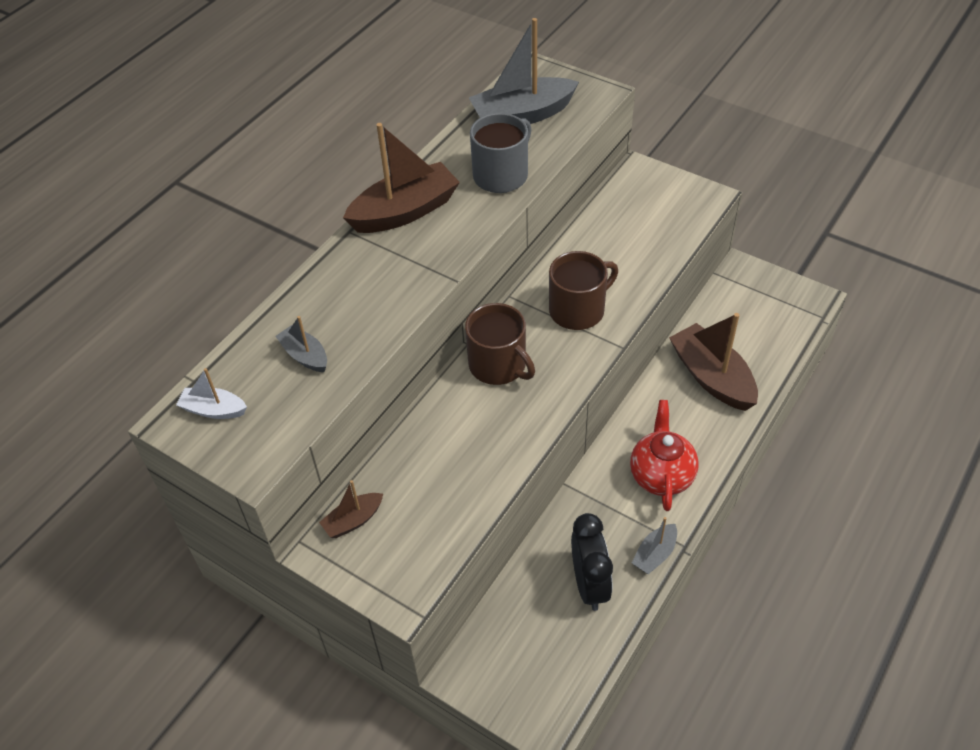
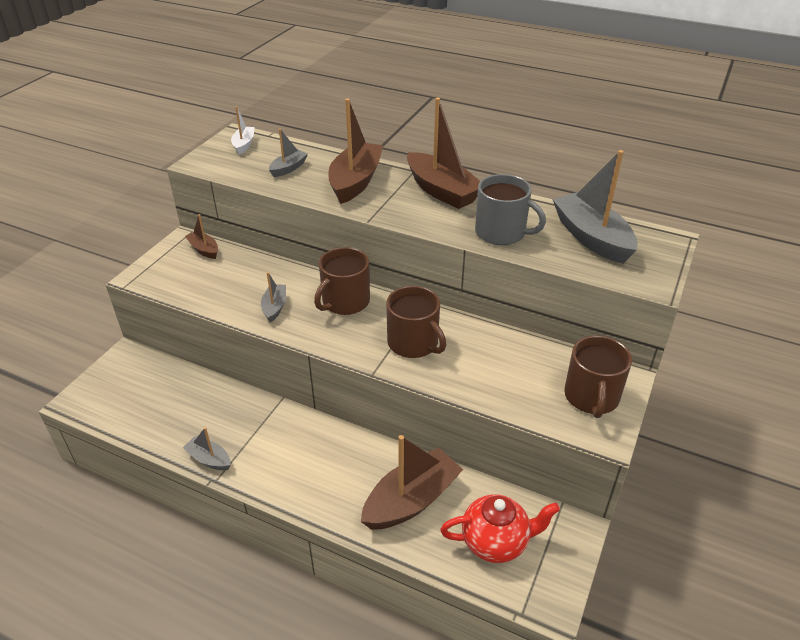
camera: 80 degrees right, 10 degrees down
black clock [571,513,613,611] -> none
red teapot [630,400,699,511] -> red teapot moved to [440,494,560,563]
none -> grey boat [261,272,286,323]
none -> brown boat [328,98,383,204]
none -> brown mug [564,336,632,418]

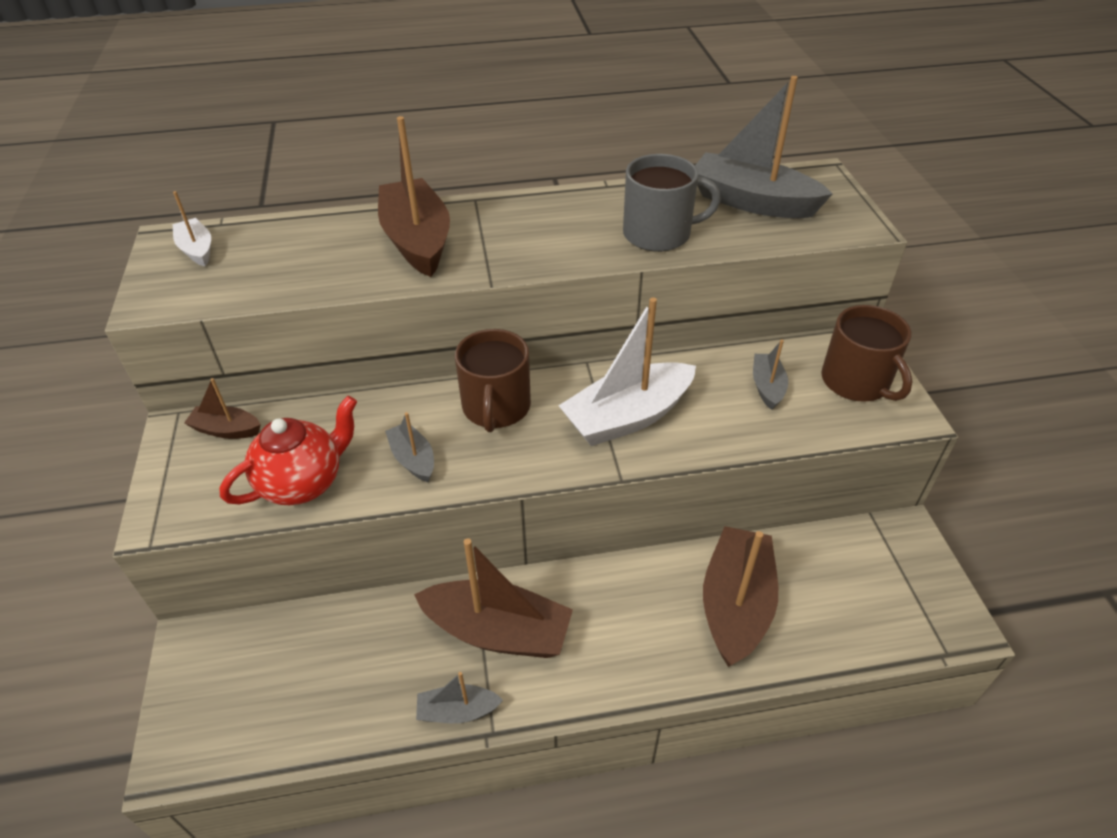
camera: 35 degrees left, 5 degrees up
grey boat [269,129,308,177] -> grey boat moved to [753,340,788,410]
brown mug [386,286,446,358] -> white boat [558,297,696,446]
brown boat [407,98,480,209] -> brown boat moved to [414,538,573,658]
red teapot [440,494,560,563] -> red teapot moved to [219,396,357,505]

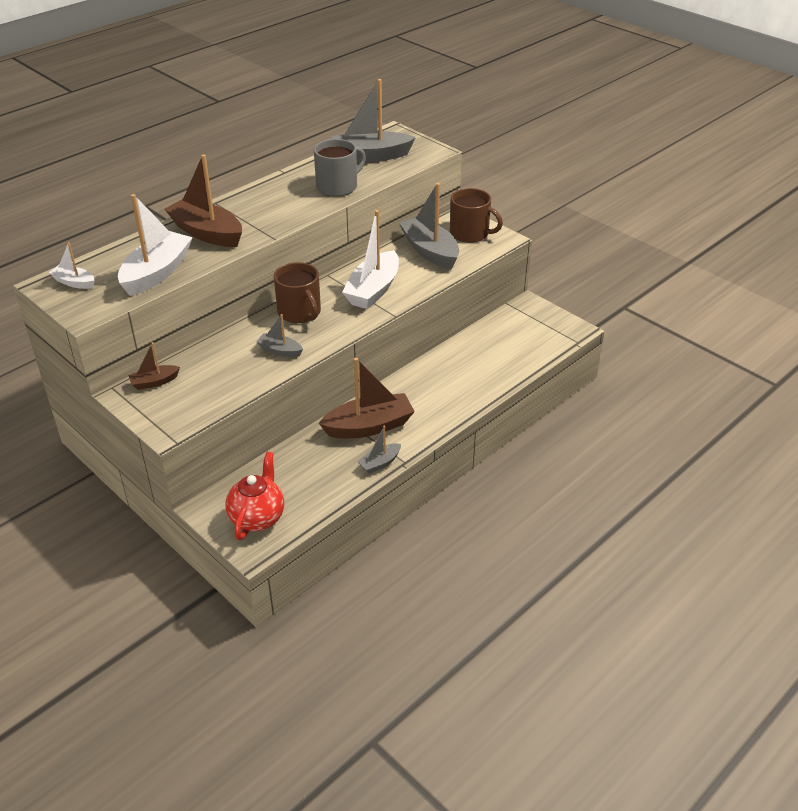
camera: 35 degrees left, 5 degrees down
red teapot [219,396,357,505] -> red teapot moved to [225,452,284,540]
brown boat [703,526,778,667] -> none
grey boat [753,340,788,410] -> grey boat [399,183,459,269], size x1.98
none -> white boat [118,194,193,296]

